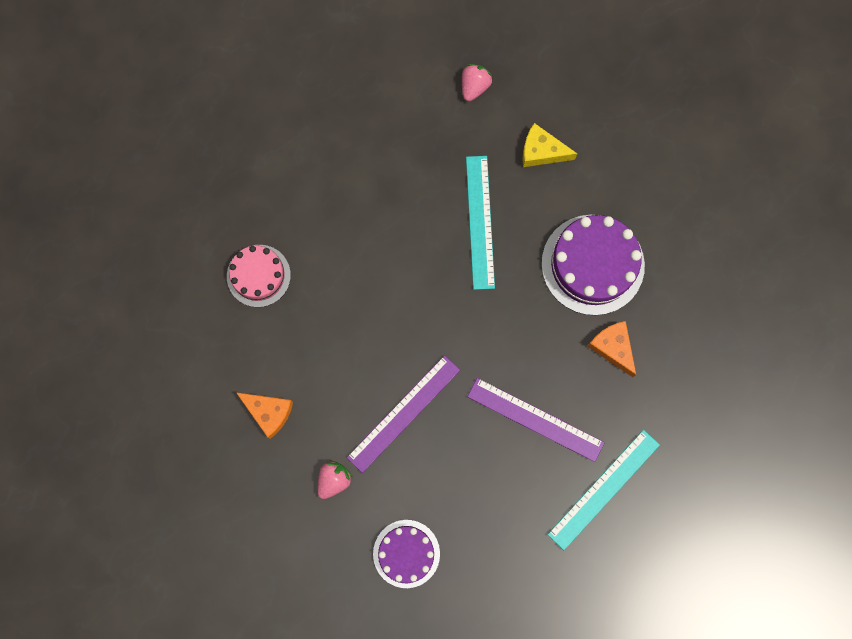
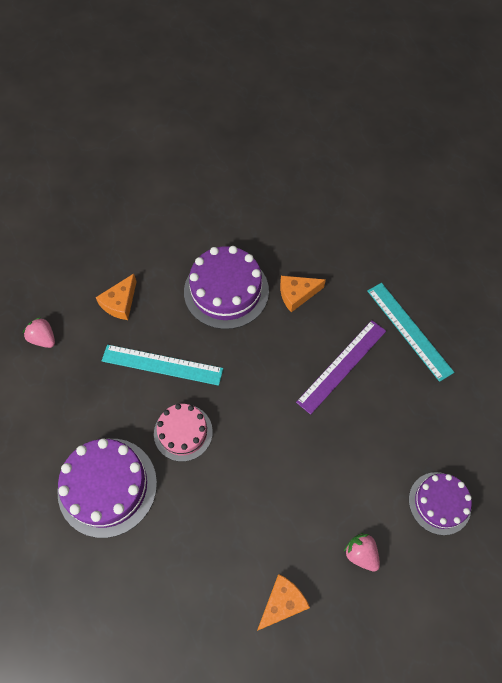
camera: 75 degrees left, 15 degrees down
pink cake [227,245,291,307] -> pink cake moved to [154,404,213,462]
purple ruler [346,355,460,473] -> none
yellow cheese [522,123,577,167] -> orange cheese [96,274,137,320]
none -> purple cake [57,438,157,538]

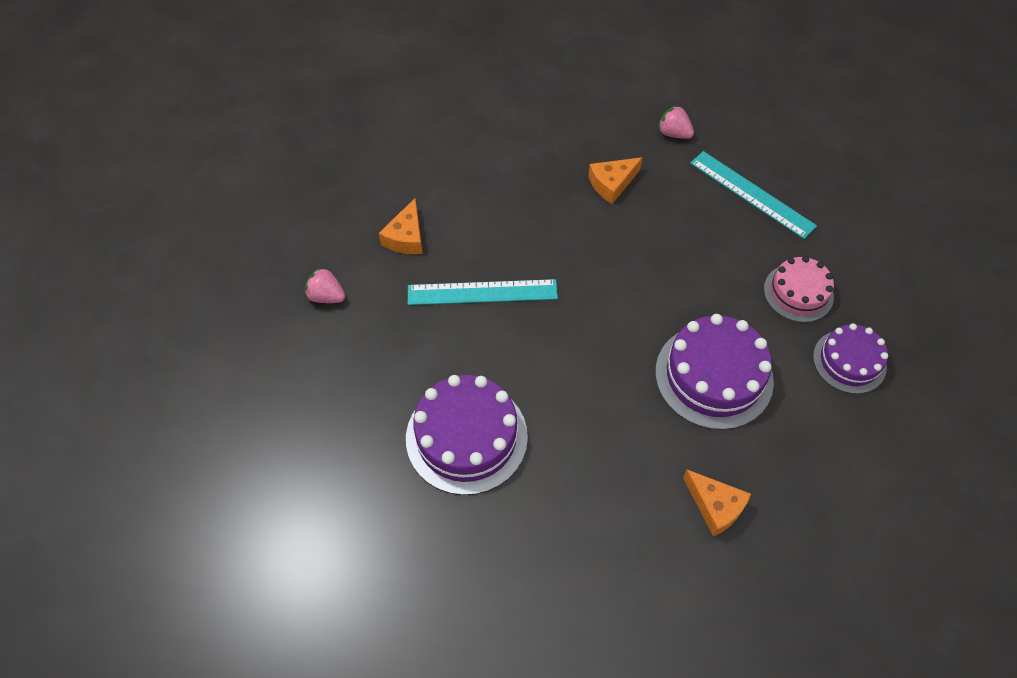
camera: 15 degrees left, 5 degrees down
pink cake [154,404,213,462] -> pink cake moved to [764,256,834,322]
purple cake [184,246,269,329] -> purple cake moved to [655,314,774,430]
orange cheese [257,574,310,631] -> orange cheese turned 105 degrees clockwise [683,470,751,537]
purple ruler [296,320,386,415] -> none
pink strawberry [344,533,380,572] -> pink strawberry moved to [658,105,694,139]

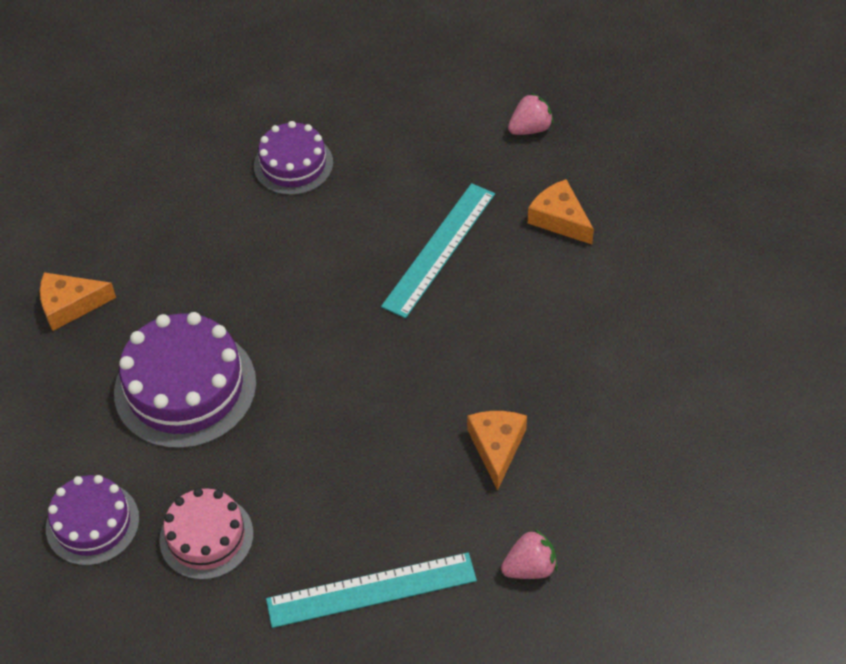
camera: 125 degrees right, 5 degrees down
purple cake [406,375,528,495] -> purple cake [254,121,333,195], size x0.62

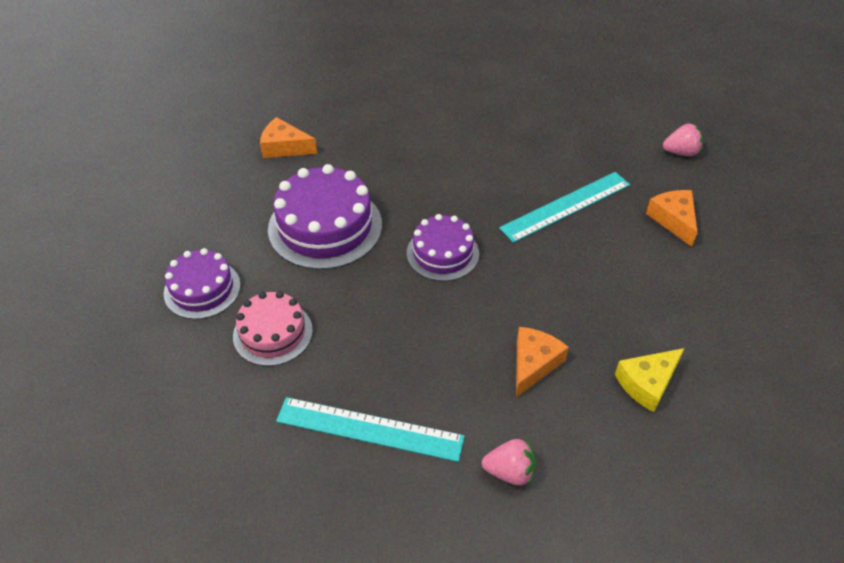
camera: 25 degrees right, 5 degrees down
purple cake [254,121,333,195] -> purple cake moved to [407,214,479,281]
none -> yellow cheese [615,348,685,412]

